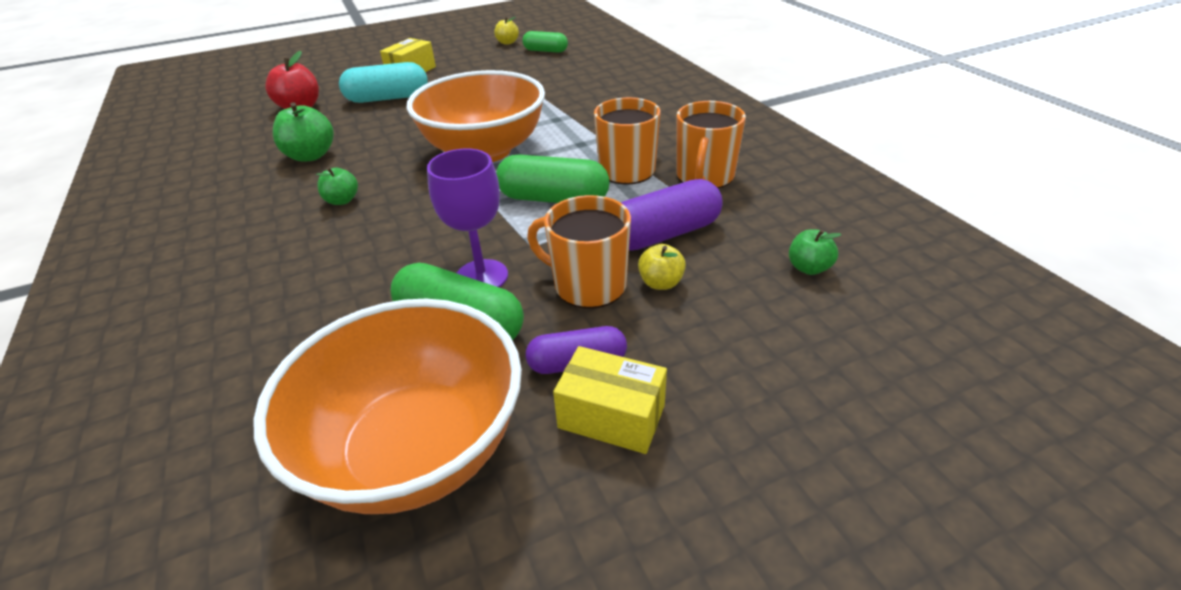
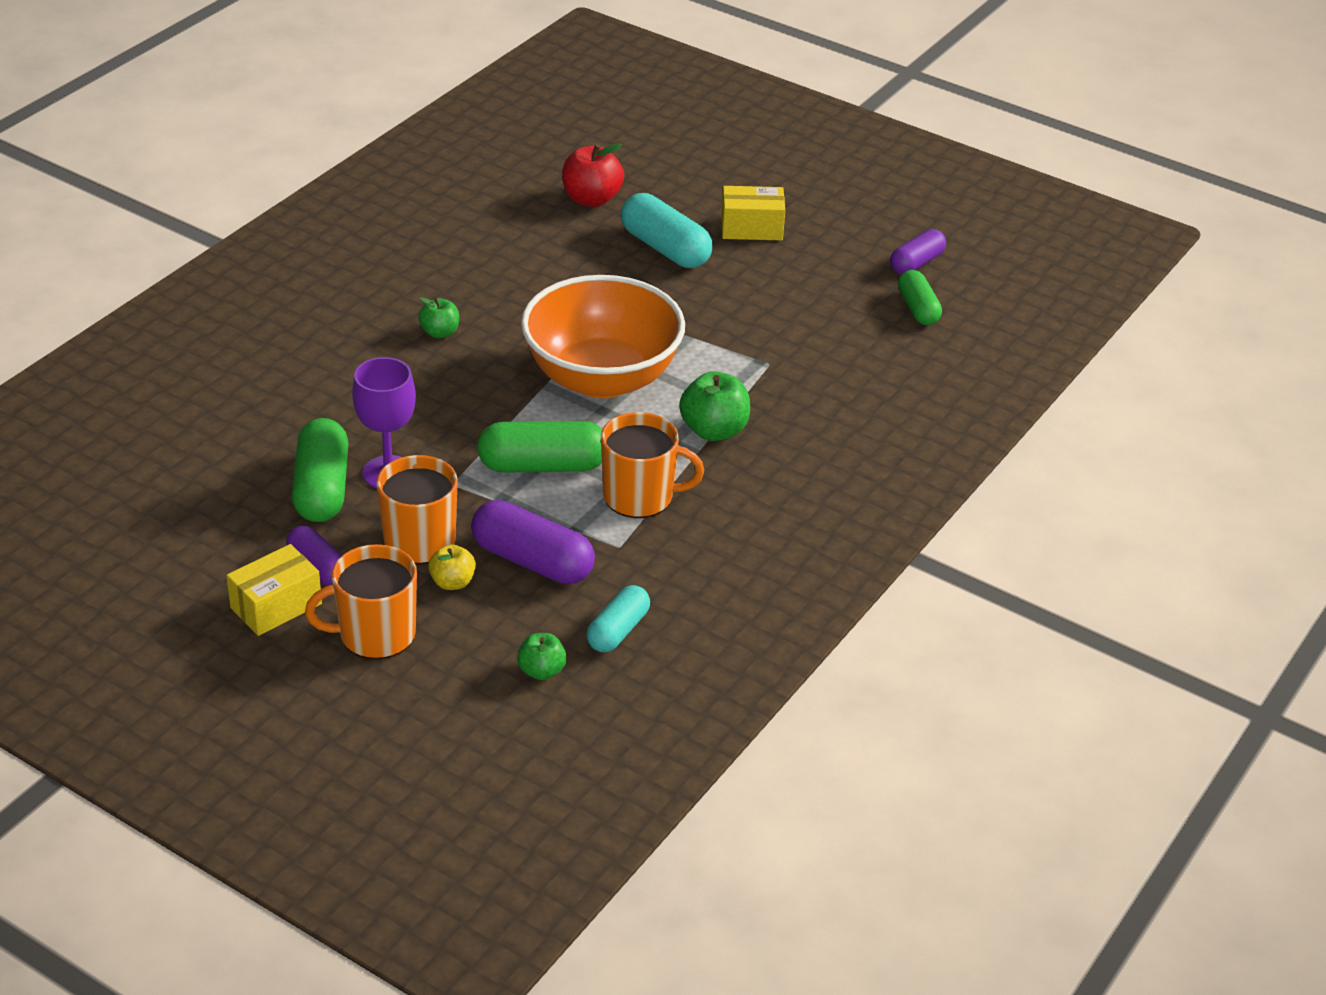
camera: 55 degrees right, 0 degrees up
orange bowl [253,299,522,514] -> none
green apple [273,102,334,161] -> green apple moved to [679,371,750,441]
yellow apple [494,17,519,45] -> purple capsule [890,229,946,275]
green capsule [496,155,609,203] -> green capsule turned 75 degrees counterclockwise [477,421,602,473]
yellow box [553,346,667,454] -> yellow box turned 60 degrees clockwise [226,544,322,636]
orange mug [677,101,746,189] -> orange mug moved to [305,544,417,659]
none -> turquoise capsule [586,585,650,652]

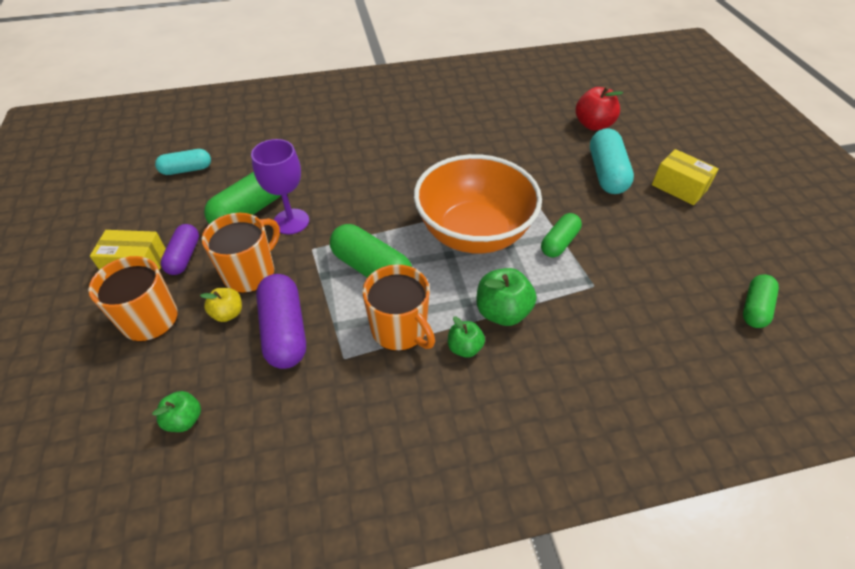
camera: 45 degrees right, 10 degrees up
green apple [418,297,459,338] -> green apple moved to [448,317,485,358]
turquoise capsule [586,585,650,652] -> turquoise capsule moved to [155,149,211,175]
purple capsule [890,229,946,275] -> none
none -> green capsule [541,213,582,257]

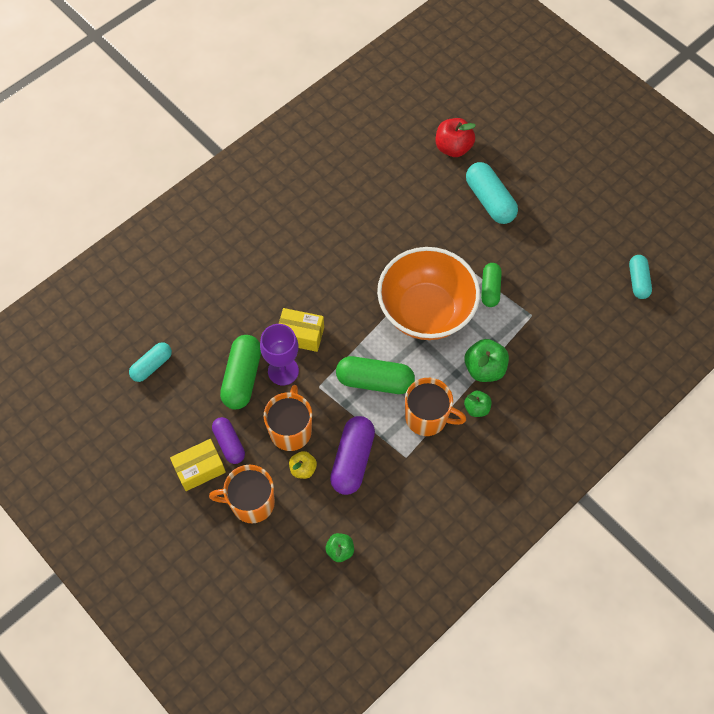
camera: 30 degrees left, 15 degrees up
purple capsule [256,274,306,369] -> purple capsule turned 60 degrees clockwise [330,416,375,495]
yellow box [652,149,719,205] -> yellow box moved to [279,308,324,352]
green capsule [743,274,779,328] -> turquoise capsule [629,255,652,299]

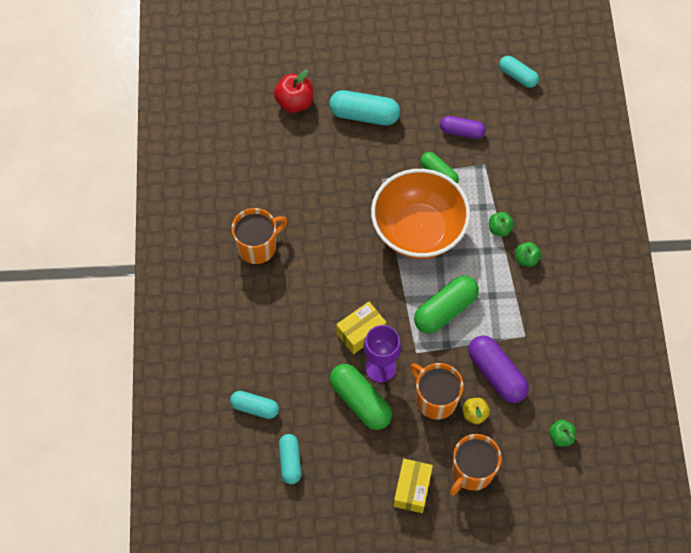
camera: 50 degrees left, 0 degrees up
purple capsule [212,417,245,464] -> purple capsule moved to [440,116,485,139]
orange mug [405,378,466,436] -> orange mug moved to [232,208,288,264]
green apple [464,339,509,382] -> green apple [489,212,514,237], size x0.61
none -> turquoise capsule [230,391,279,419]

